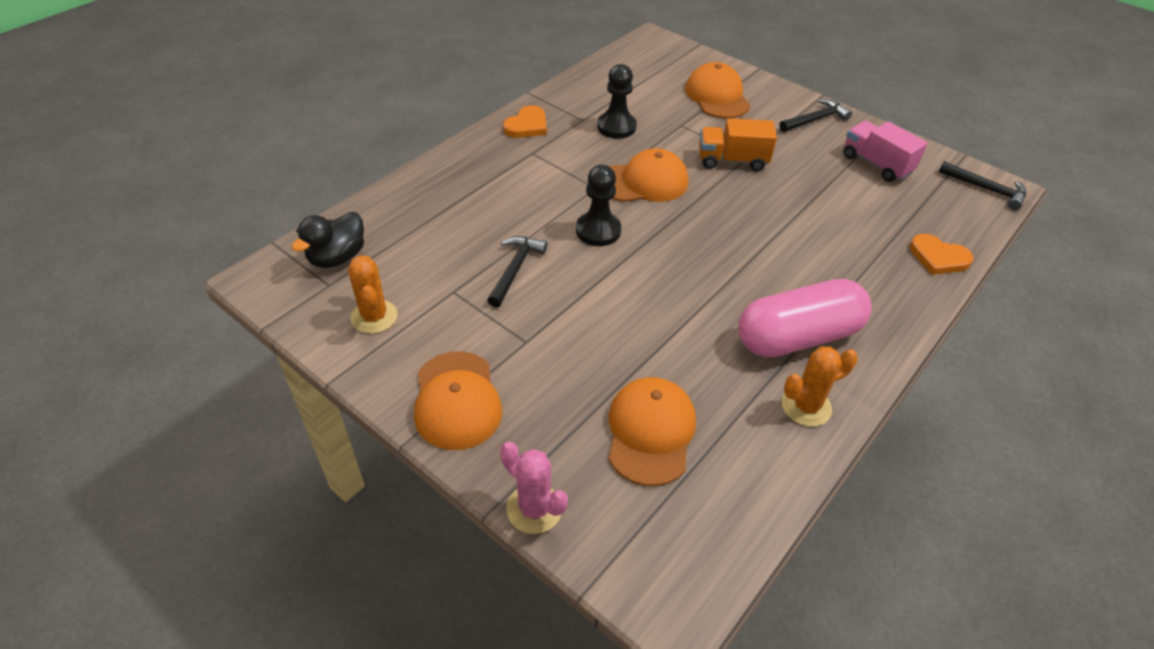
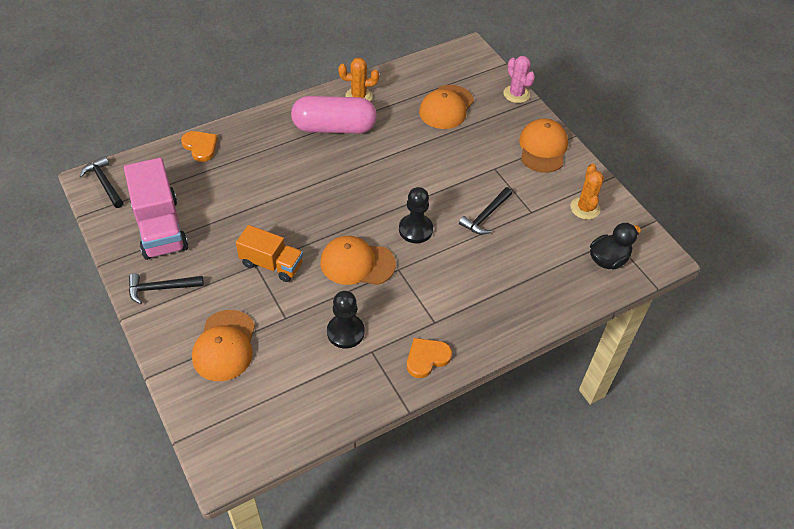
camera: 160 degrees left, 5 degrees up
pink truck [843,121,928,182] -> pink truck [124,158,188,260], size x1.54

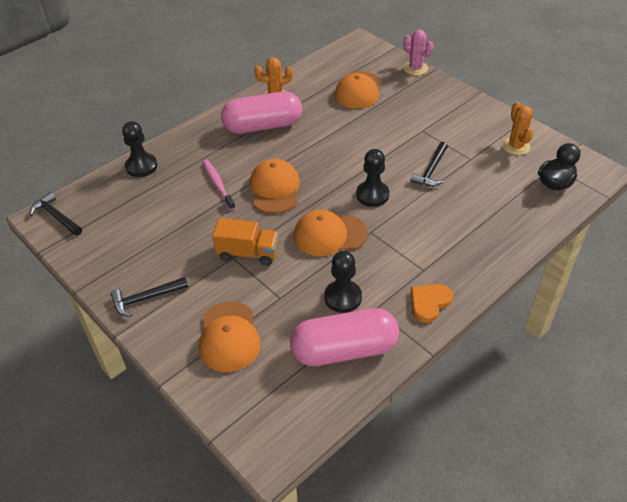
camera: 10 degrees left, 5 degrees down
pink truck [124,158,188,260] -> none
orange heart [181,131,218,162] -> black pawn [122,121,157,177]
orange cap [519,118,568,173] -> orange cap moved to [250,159,300,214]
none -> pink toothbrush [203,160,236,210]
none -> pink capsule [290,308,399,366]

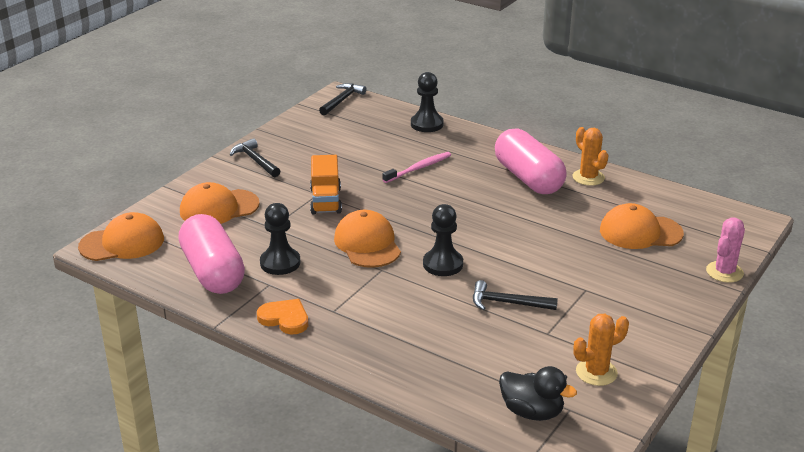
camera: 75 degrees right, 15 degrees down
orange cap [250,159,300,214] -> orange cap moved to [78,212,164,261]

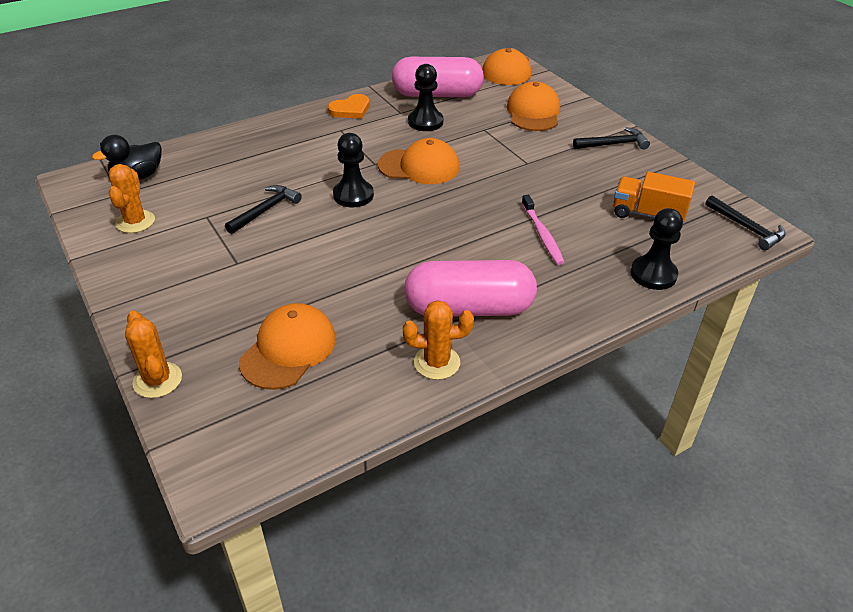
camera: 115 degrees right, 10 degrees up
orange truck [310,155,342,214] -> orange truck moved to [613,172,695,222]
pink cactus [706,218,745,283] -> orange cactus [125,310,182,398]

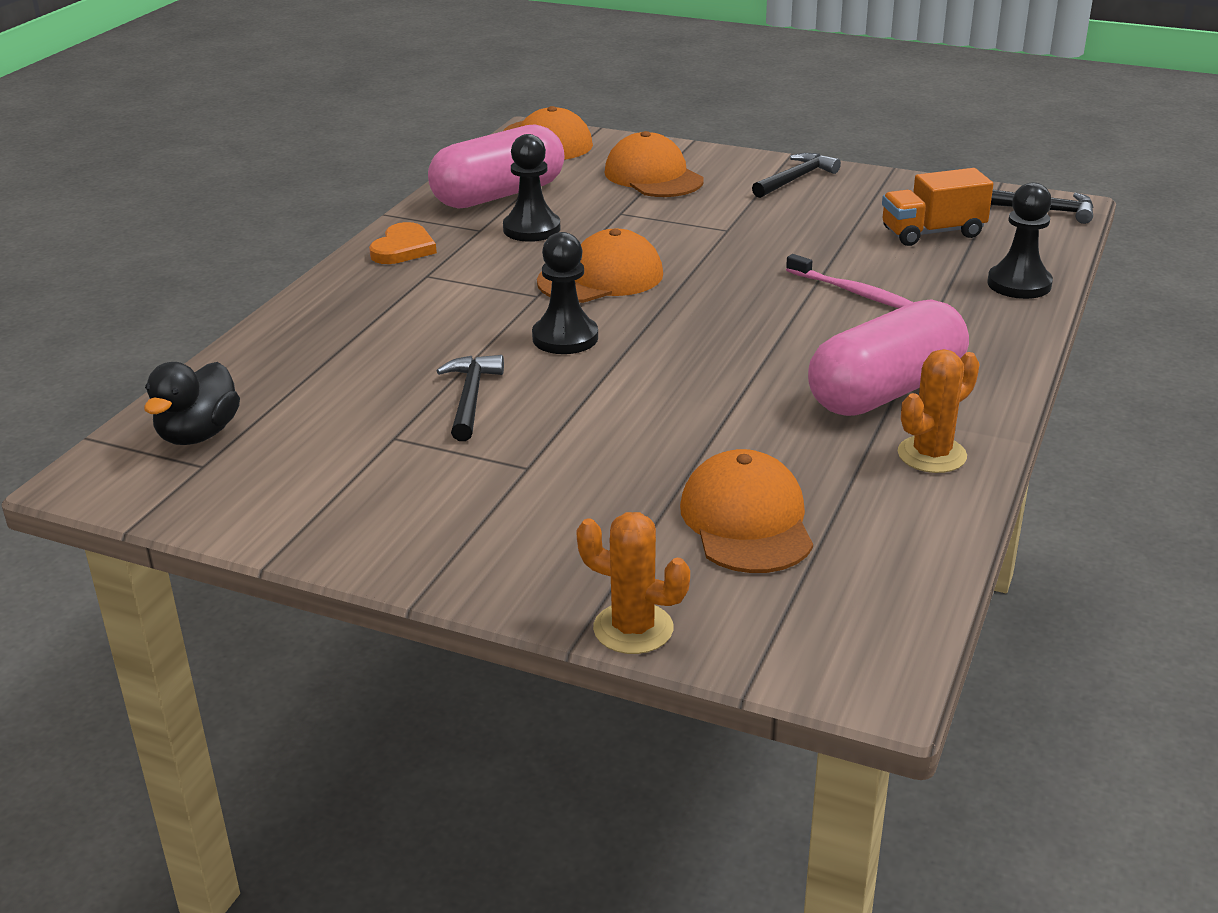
camera: 35 degrees left, 10 degrees down
orange cactus [109,164,155,233] -> none

